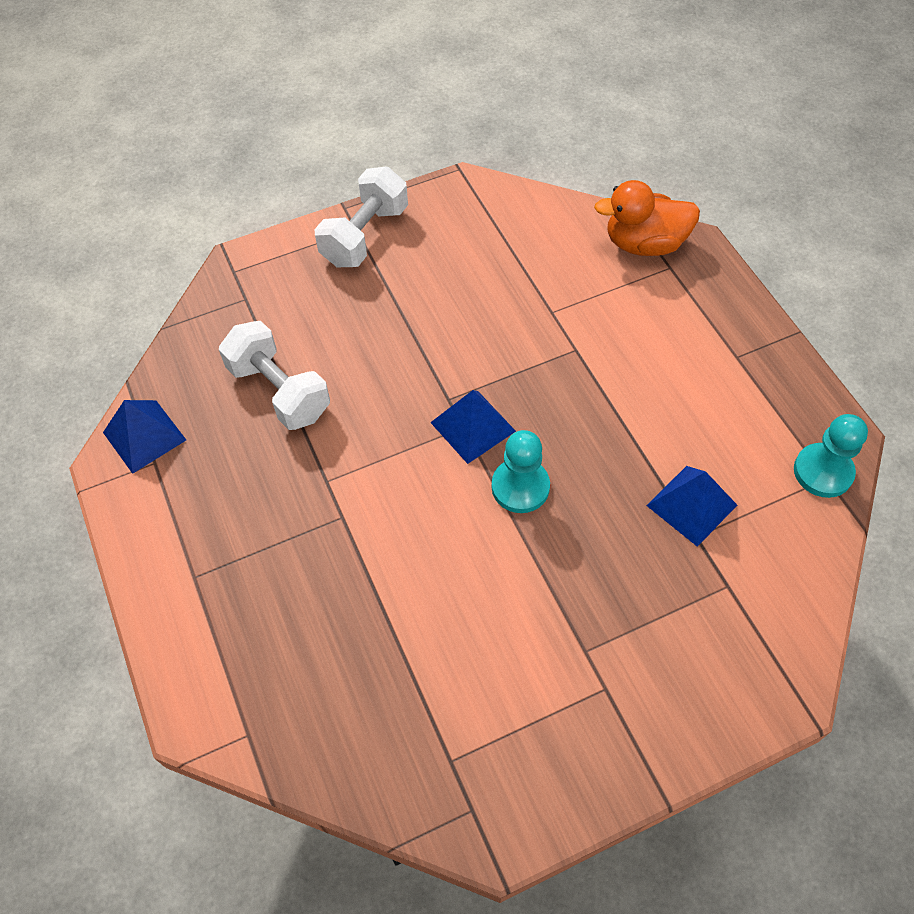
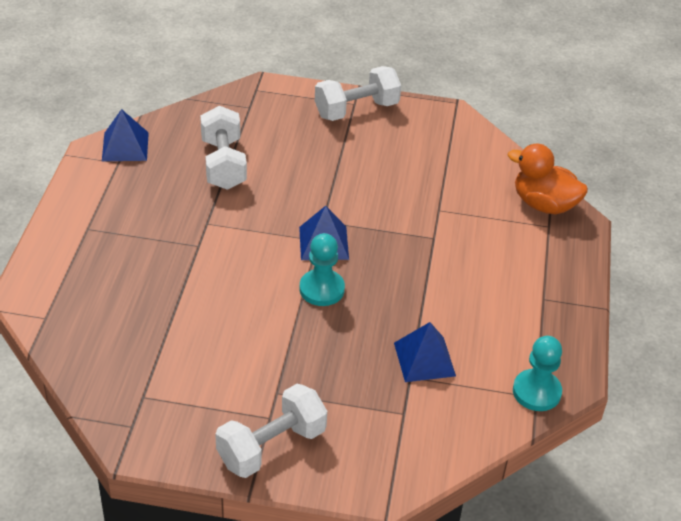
camera: 30 degrees right, 15 degrees down
none -> white dumbbell [215,384,327,478]

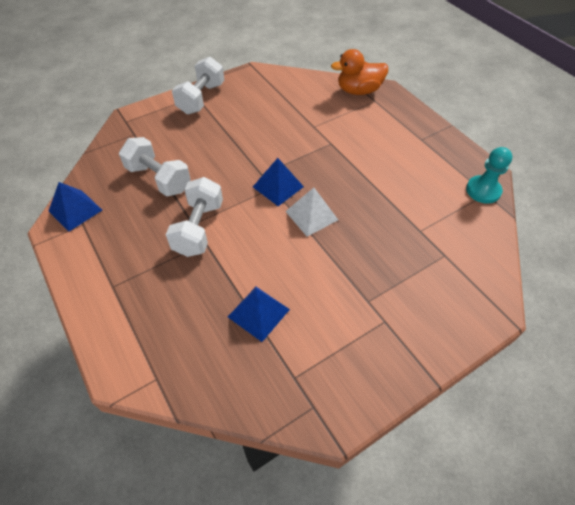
camera: 40 degrees left, 10 degrees up
white dumbbell [215,384,327,478] -> white dumbbell moved to [166,177,223,257]
turquoise pawn [299,233,345,306] -> white pyramid [285,188,338,237]
blue pyramid [394,322,456,382] -> blue pyramid moved to [228,287,290,342]

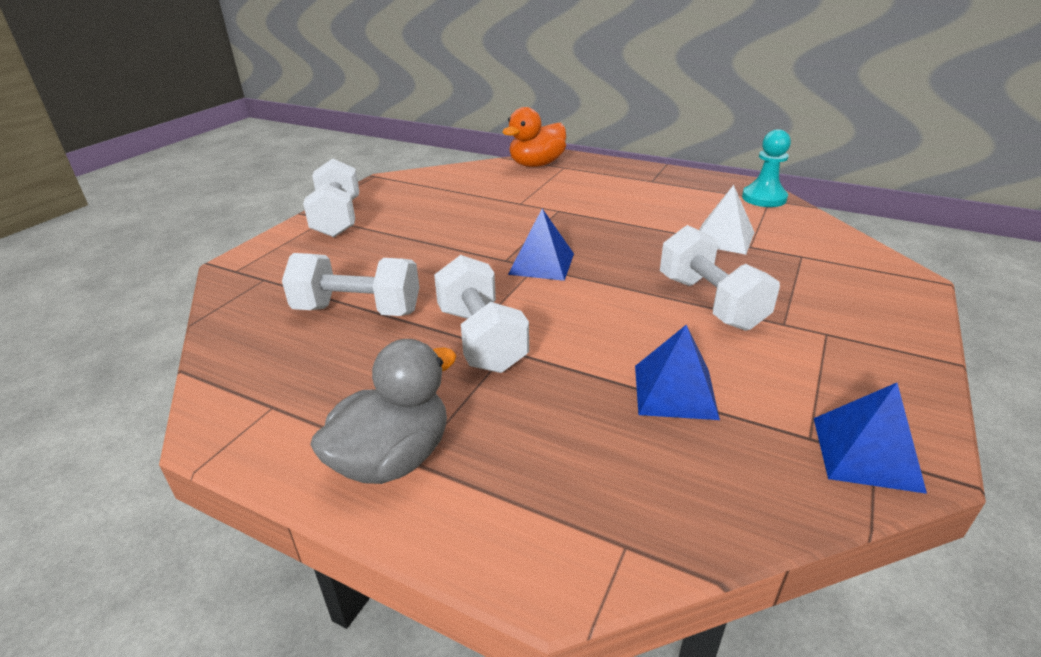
camera: 30 degrees left, 20 degrees down
blue pyramid [49,182,102,232] -> blue pyramid moved to [814,383,927,494]
white pyramid [285,188,338,237] -> white pyramid moved to [699,185,755,255]
none -> grey duck [310,339,457,484]
none -> white dumbbell [660,225,780,331]

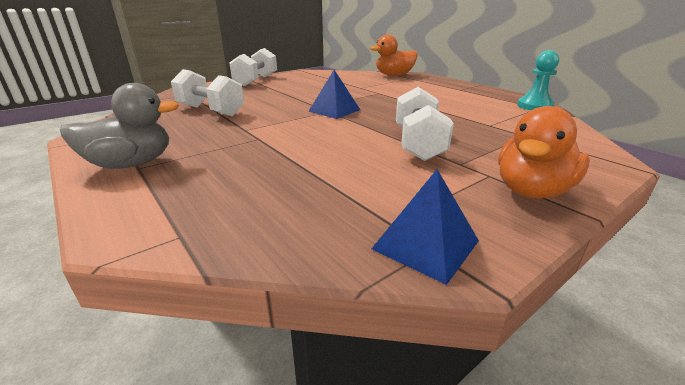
camera: 25 degrees right, 5 degrees down
white dumbbell [434,255,529,373] -> none
blue pyramid [635,325,720,420] -> none
white pyramid [699,185,755,255] -> none
none -> orange duck [498,106,590,199]

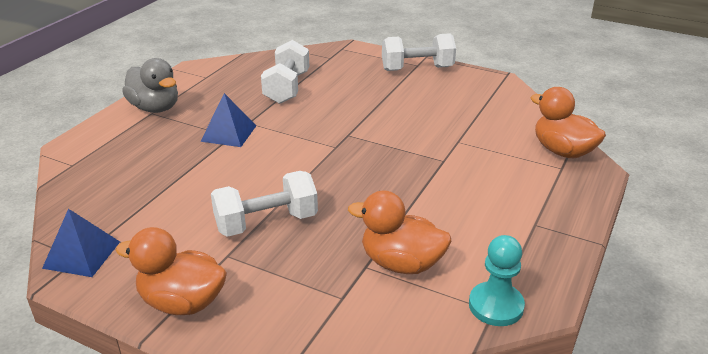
camera: 65 degrees right, 5 degrees up
blue pyramid [308,70,360,119] -> blue pyramid moved to [200,93,257,147]
none -> orange duck [348,190,451,274]

